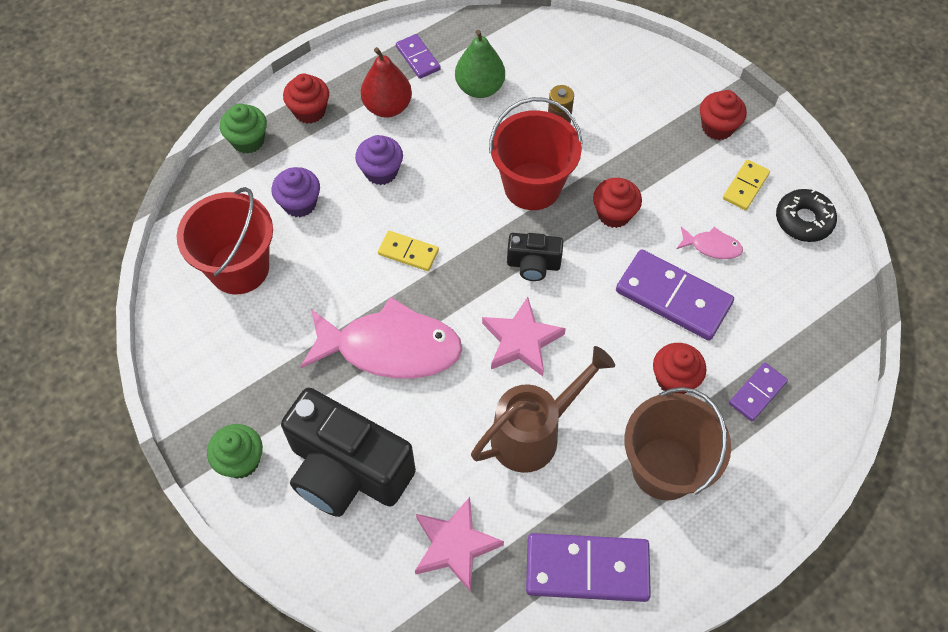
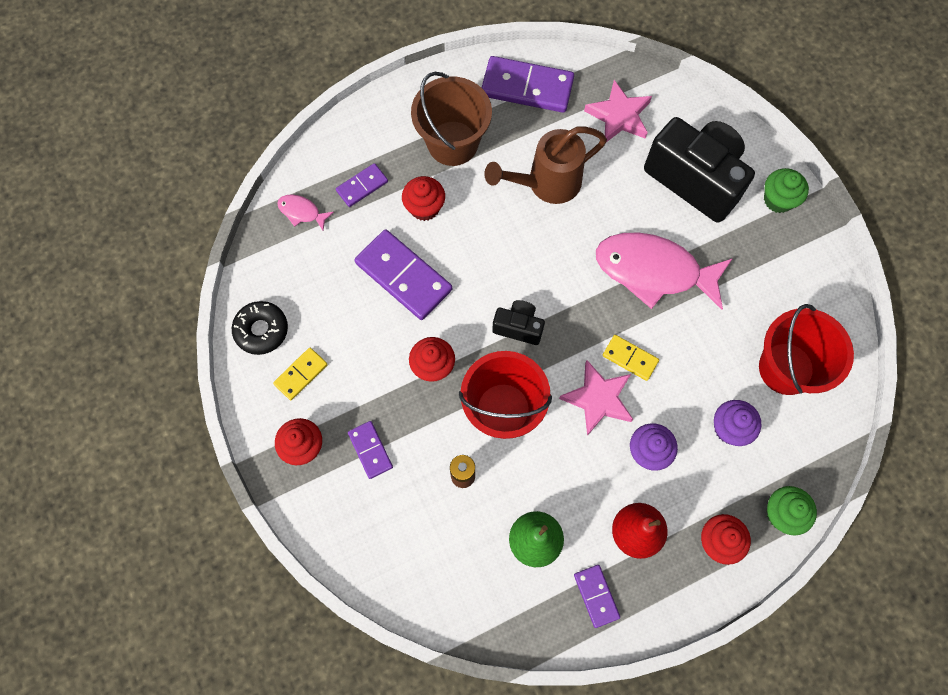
camera: 170 degrees left, 10 degrees up
pink star [482,297,566,376] -> pink star moved to [559,360,633,436]
pink fish [677,227,743,259] -> pink fish moved to [277,194,334,231]
none -> purple domino [348,421,393,479]

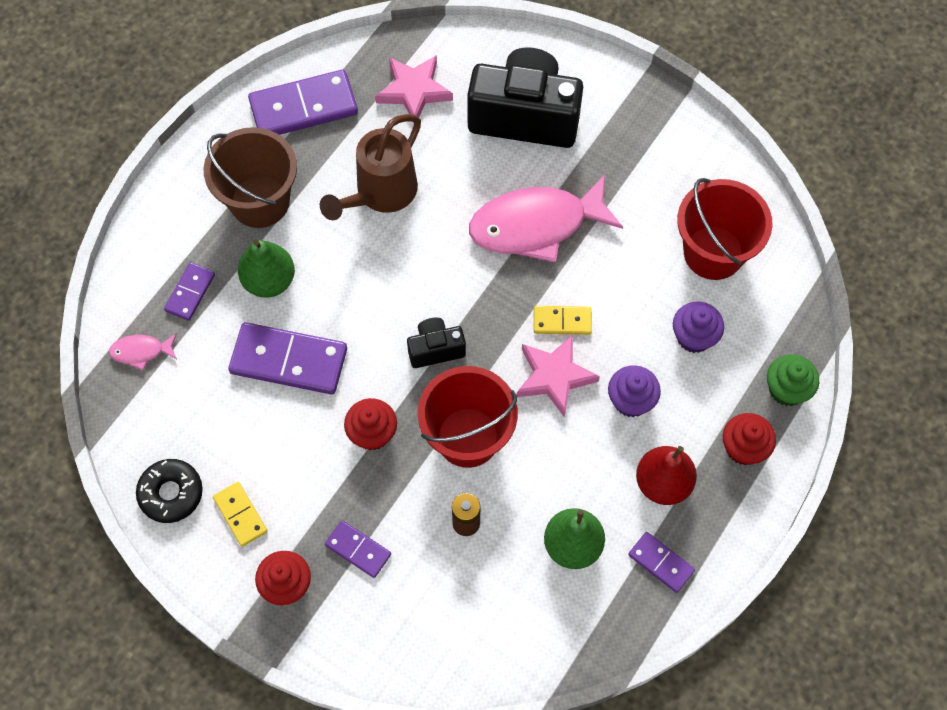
camera: 30 degrees left, 5 degrees down
yellow domino [273,348,328,400] -> yellow domino turned 45 degrees counterclockwise [213,482,268,547]
red cupcake [402,176,445,221] -> green pear [238,240,295,298]
green cupcake [764,168,809,213] -> none

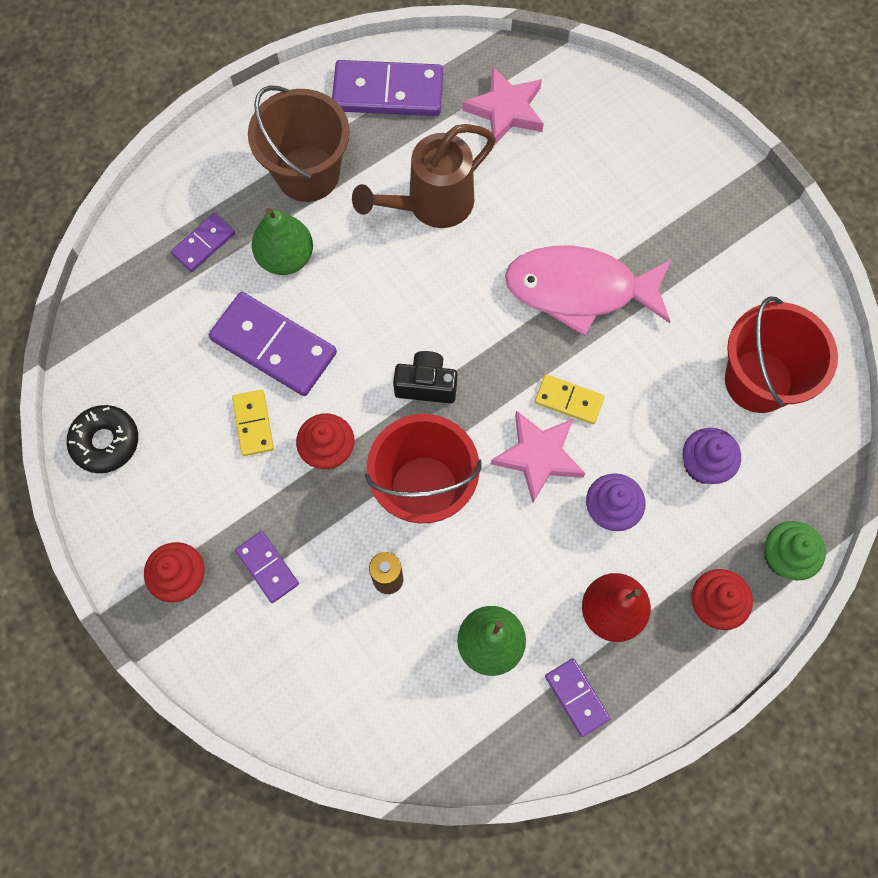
camera: 20 degrees right, 5 degrees up
pink fish [109,334,177,370] -> none
yellow domino [213,482,268,547] -> yellow domino moved to [232,390,274,456]
black camera [467,47,583,148] -> none

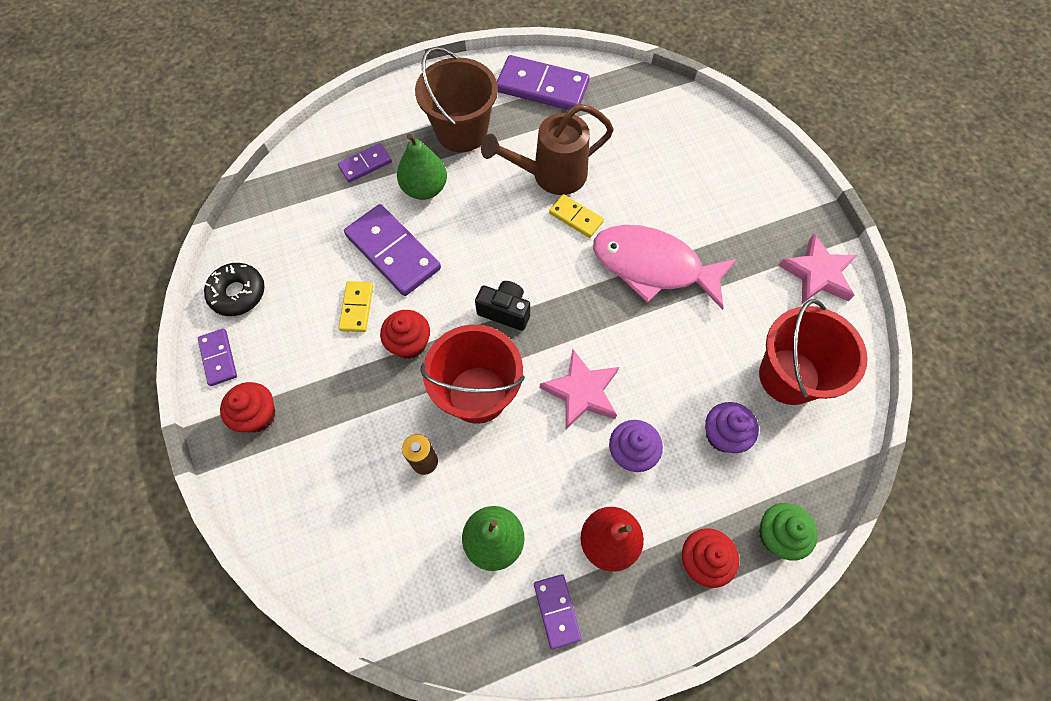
camera: 15 degrees right, 5 degrees down
purple domino [235,531,299,603] -> purple domino moved to [198,329,237,386]
pink star [462,66,544,145] -> pink star moved to [778,234,857,304]
yellow domino [535,374,605,424] -> yellow domino moved to [549,194,604,238]

